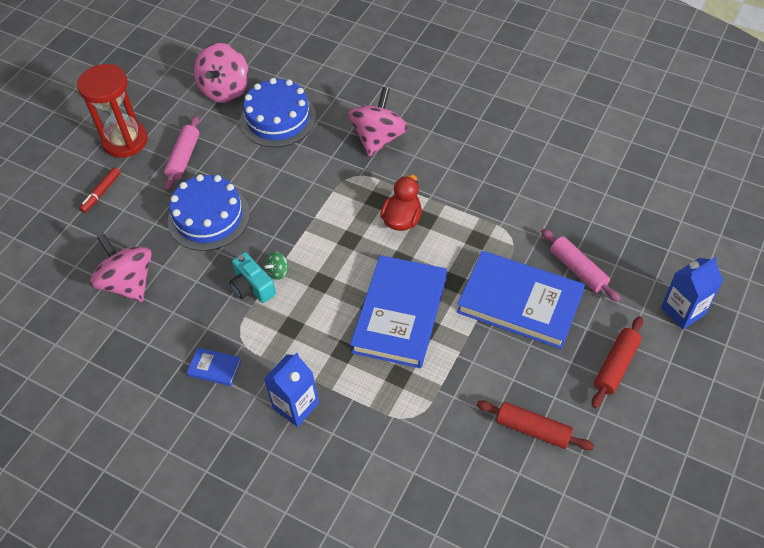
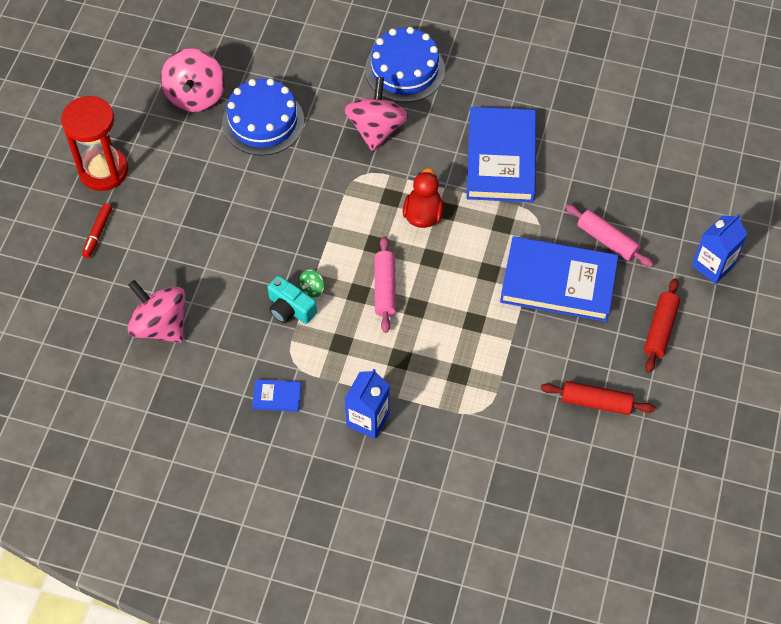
camera: 15 degrees left, 5 degrees up
pink rolling pin [164,116,199,191] -> pink rolling pin moved to [374,236,396,333]
blue cake [168,174,250,251] -> blue cake moved to [365,27,445,102]
blue book [350,255,447,368] -> blue book moved to [467,107,536,202]

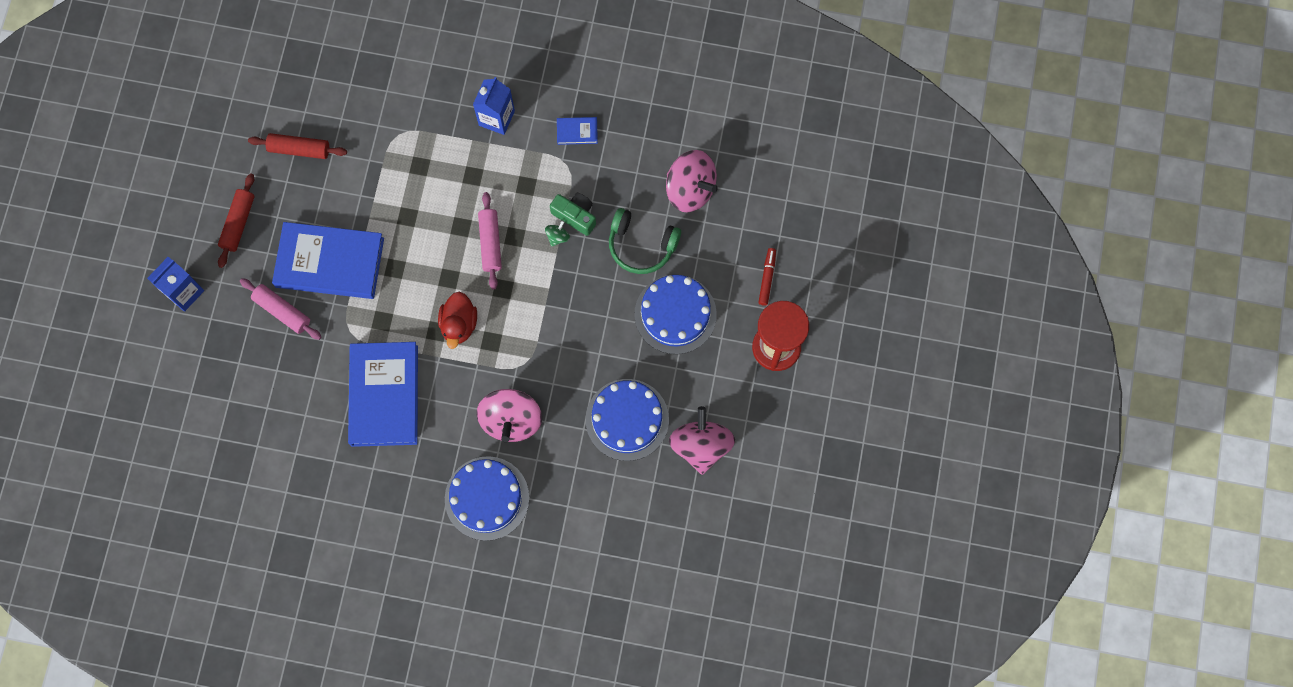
camera: 175 degrees right, 15 degrees up
turquoise camera [268,275,317,324] -> green camera [550,193,596,236]
none -> green headphones [609,208,681,274]
none -> blue cake [634,275,717,354]

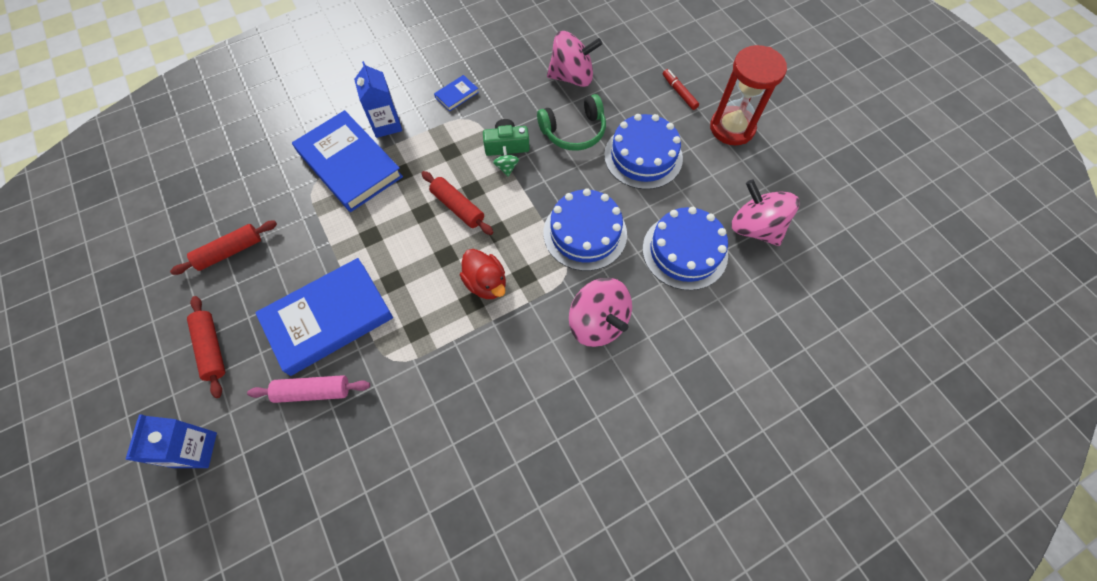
camera: 40 degrees left, 10 degrees down
blue book [348,342,418,447] -> blue book moved to [292,110,403,212]
blue cake [445,456,529,541] -> blue cake moved to [543,189,627,271]
pink rolling pin [478,192,502,290] -> red rolling pin [421,171,493,235]

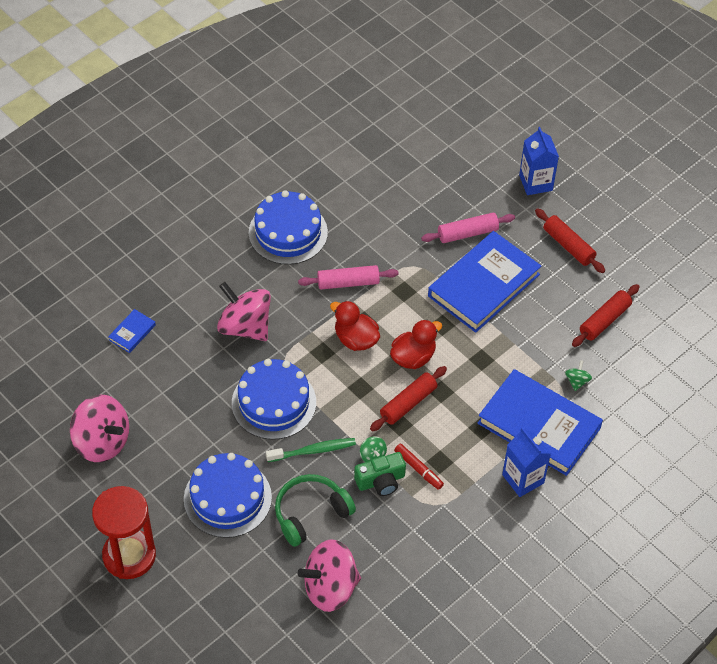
camera: 165 degrees right, 10 degrees down
red rolling pin [421,171,493,235] -> red rolling pin turned 75 degrees counterclockwise [370,366,447,431]
blue book [434,75,479,111] -> blue book moved to [108,309,156,353]
blue cake [643,207,728,290] -> blue cake moved to [249,190,328,265]
red marker [663,69,699,110] -> red marker moved to [394,444,444,490]
none -> green toothbrush [266,438,356,462]
none -> pink rolling pin [298,265,398,289]
none -> red duck [390,320,442,369]
none -> green spinning top [565,360,592,391]

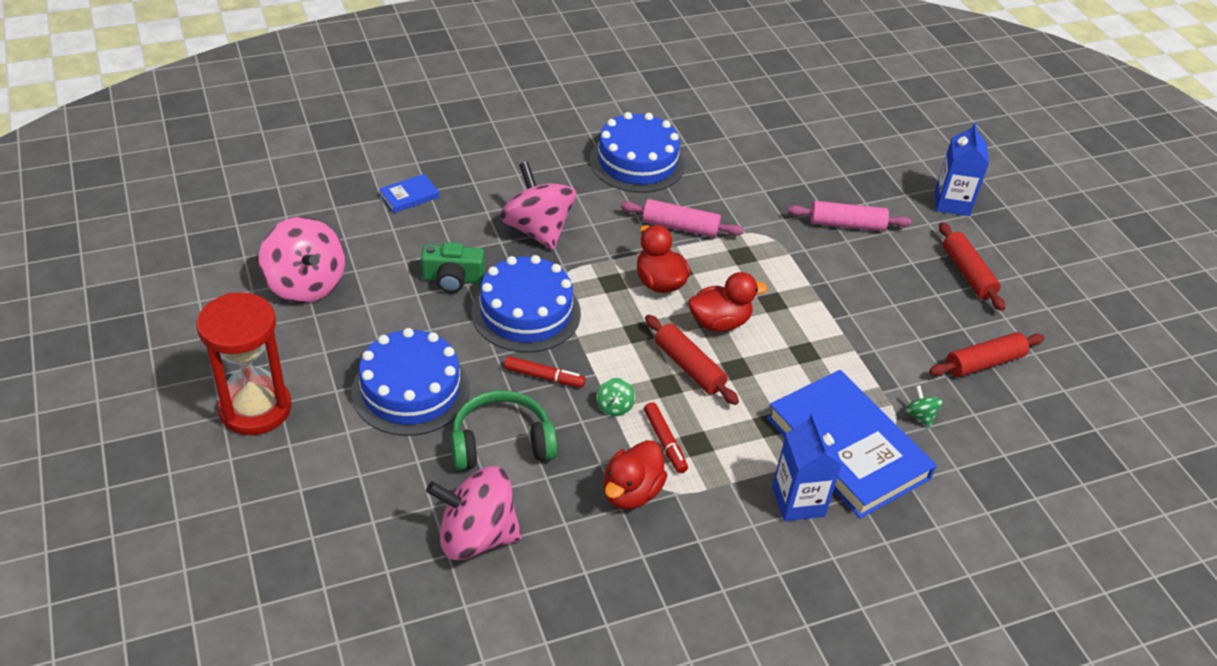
camera: 20 degrees right, 10 degrees down
green toothbrush [266,438,356,462] -> red marker [504,356,585,388]
green camera [354,452,406,496] -> green camera moved to [421,242,485,293]
red rolling pin [370,366,447,431] -> red rolling pin turned 75 degrees clockwise [645,315,739,405]
blue book [428,231,541,333] -> none
green spinning top [565,360,592,391] -> green spinning top turned 60 degrees counterclockwise [905,385,943,428]
none -> red duck [604,440,668,509]

